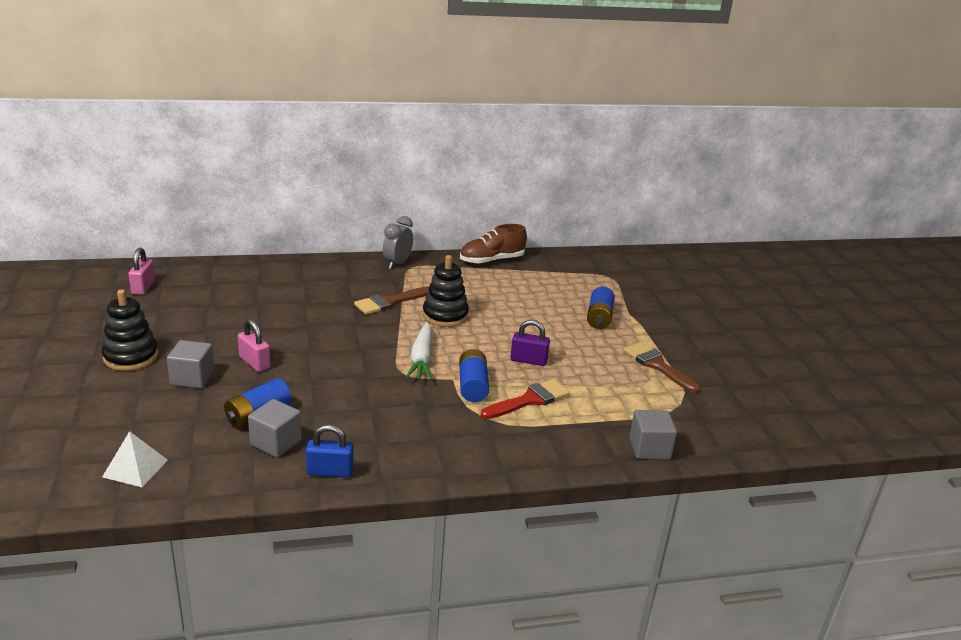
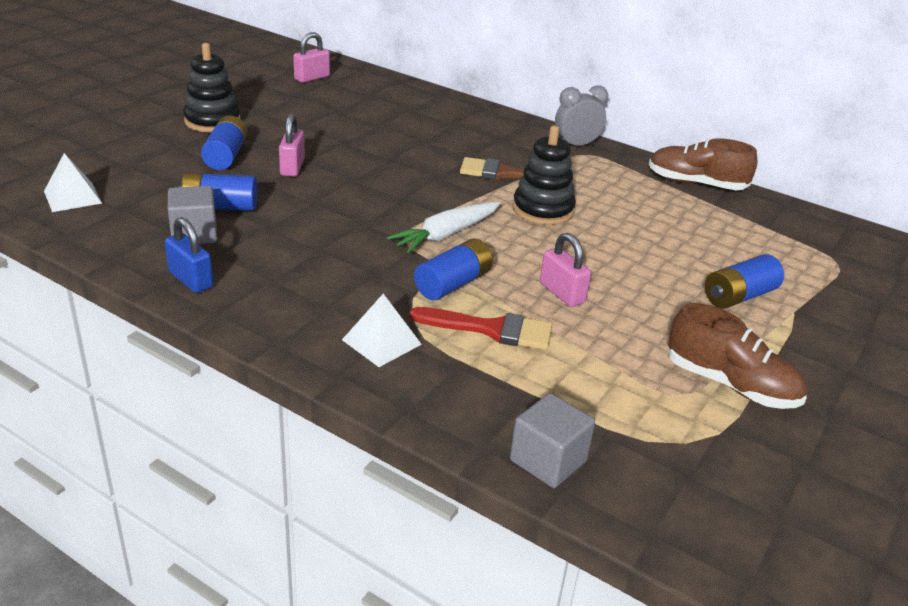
camera: 45 degrees right, 5 degrees up
grey cube [167,340,214,389] -> blue battery [201,116,247,170]
purple padlock [510,320,550,366] -> pink padlock [540,233,591,307]
brown brush [623,342,700,393] -> brown shoe [668,303,807,409]
none -> white pyramid [342,294,422,367]

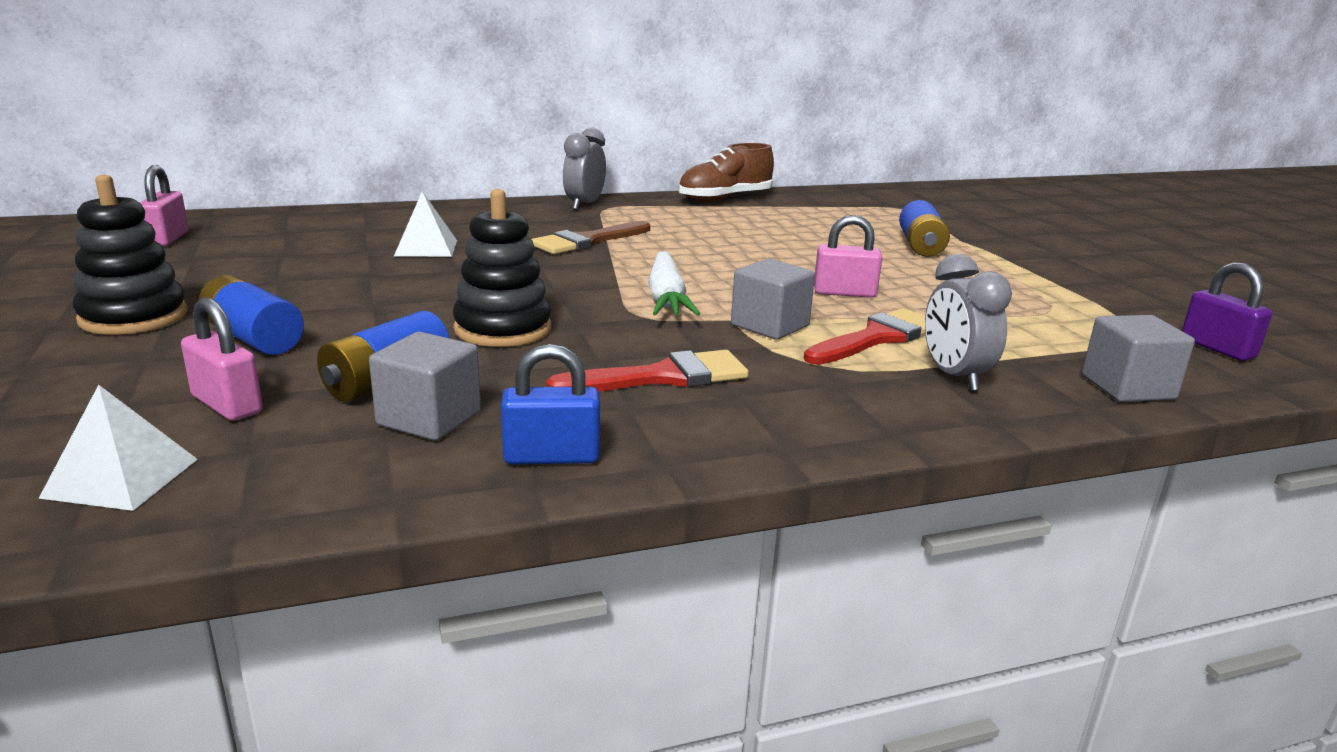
camera: 50 degrees left, 10 degrees down
pink padlock [279,113,305,177] -> pink padlock moved to [181,297,263,421]
white pyramid [342,294,422,367] -> white pyramid moved to [394,191,457,257]
blue battery [414,238,493,300] -> grey cube [731,259,815,340]
black stacking toy [513,126,576,225] -> black stacking toy moved to [453,189,552,347]
brown shoe [668,303,807,409] -> none
none -> red brush [546,350,749,392]
none -> grey clock [925,254,1012,391]
none -> purple padlock [1182,262,1272,361]

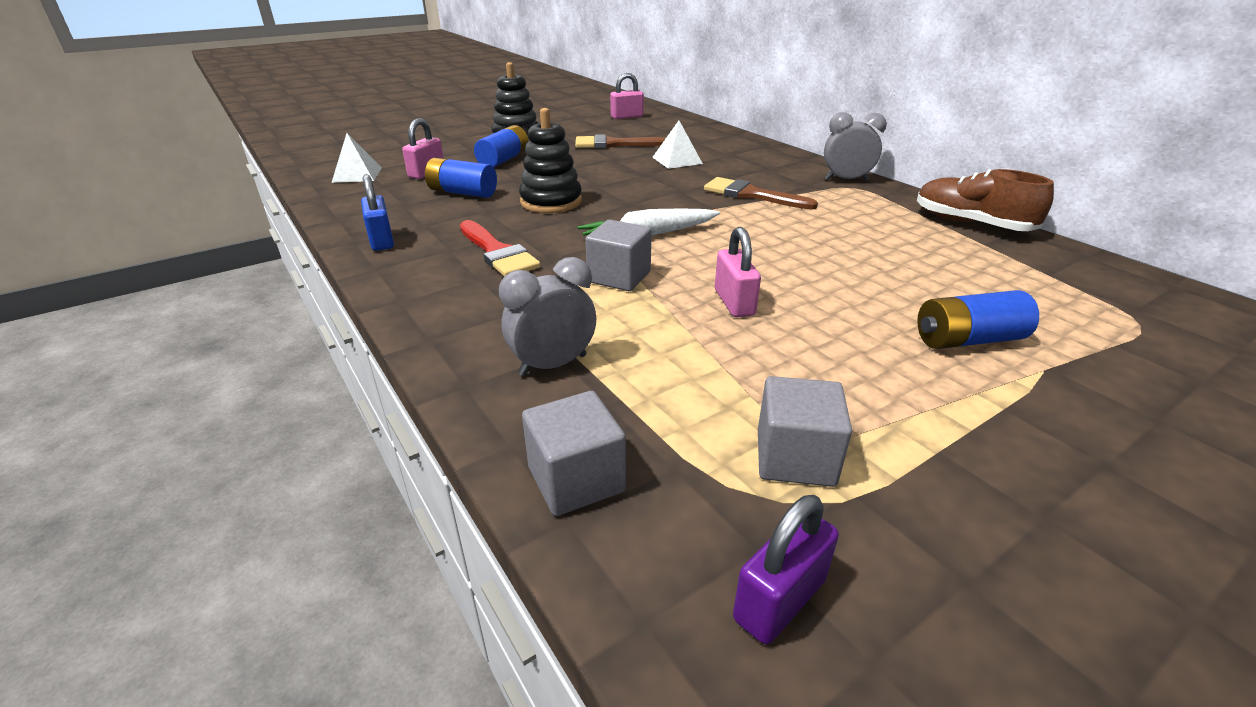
camera: 75 degrees right, 10 degrees up
grey cube [369,332,481,441] -> grey cube moved to [758,376,852,487]
red brush [804,308,925,365] -> none
none -> brown brush [575,135,666,148]

